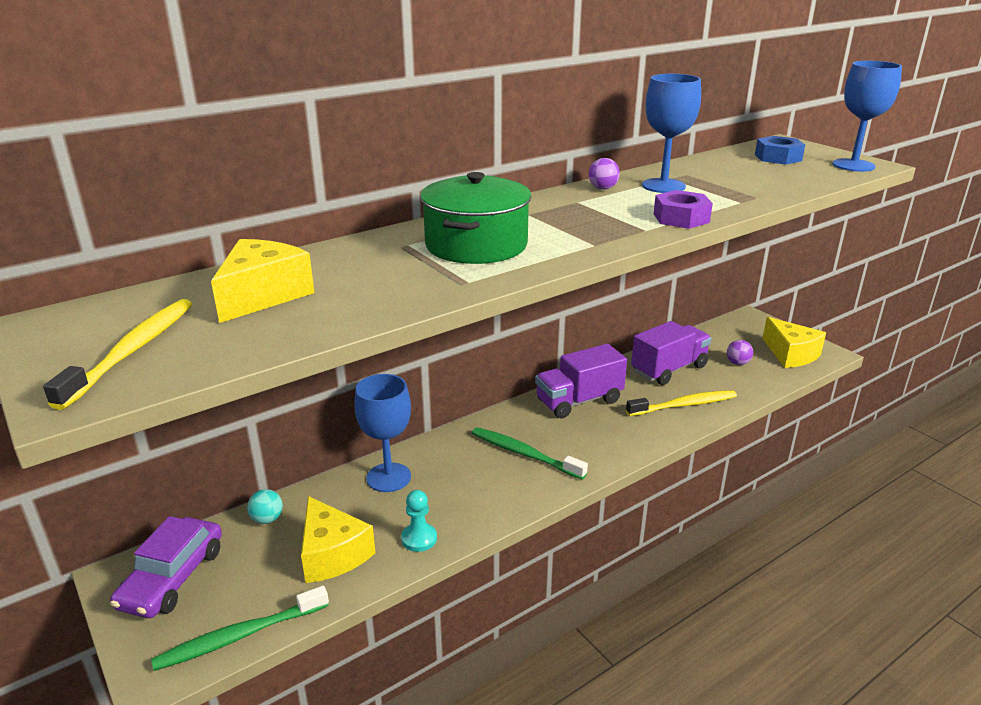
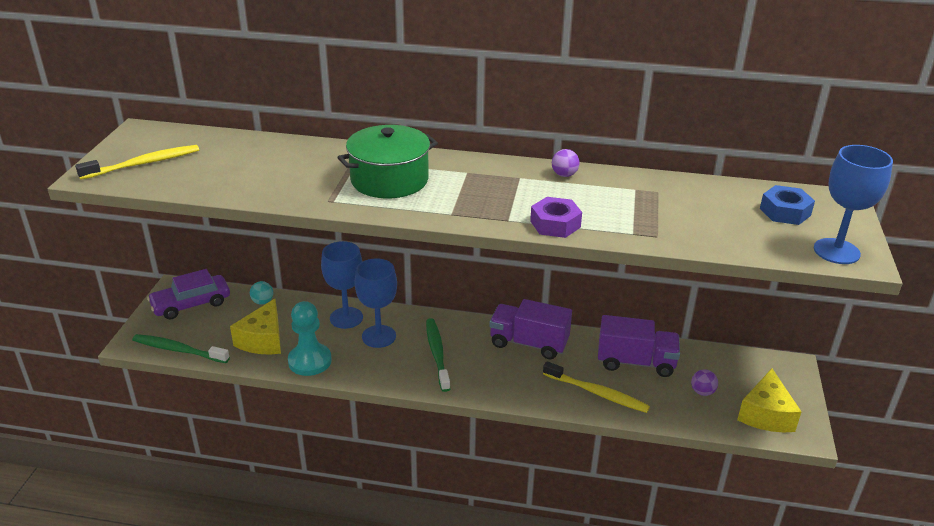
camera: 45 degrees right, 5 degrees up
yellow cheese [211,239,315,323] -> none
turquoise pawn [401,490,437,552] -> turquoise pawn [288,301,332,376], size x1.67
blue goblet [642,74,701,193] -> blue goblet moved to [355,258,397,348]

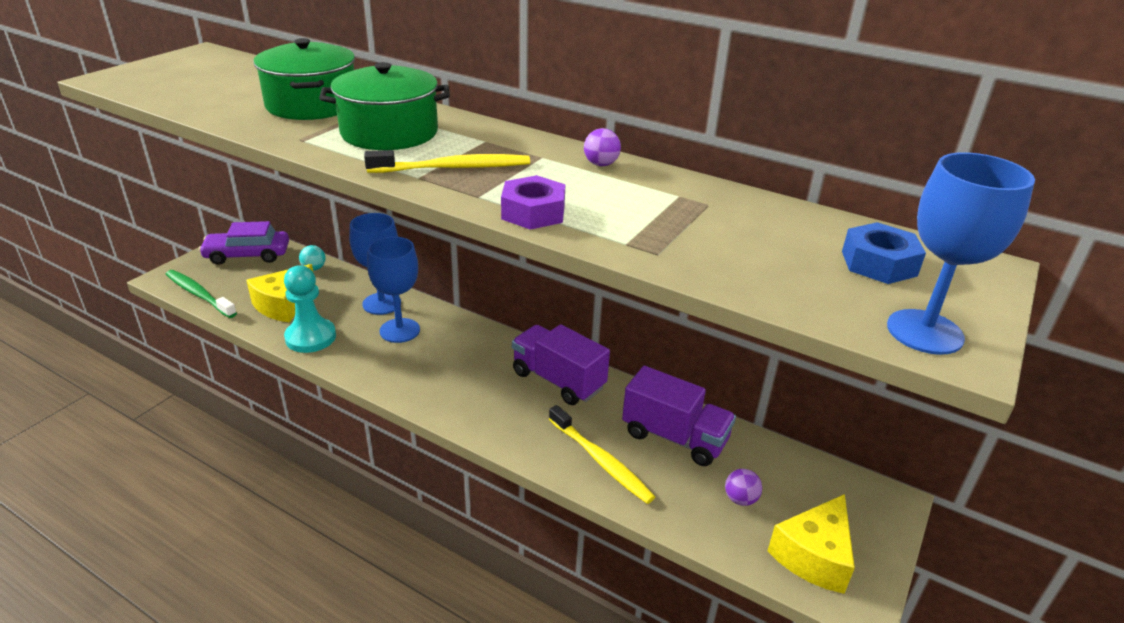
camera: 20 degrees right, 0 degrees up
yellow toothbrush [75,145,199,180] -> yellow toothbrush moved to [364,150,530,173]
green toothbrush [426,318,450,392] -> none
none -> green pot [253,38,355,120]

